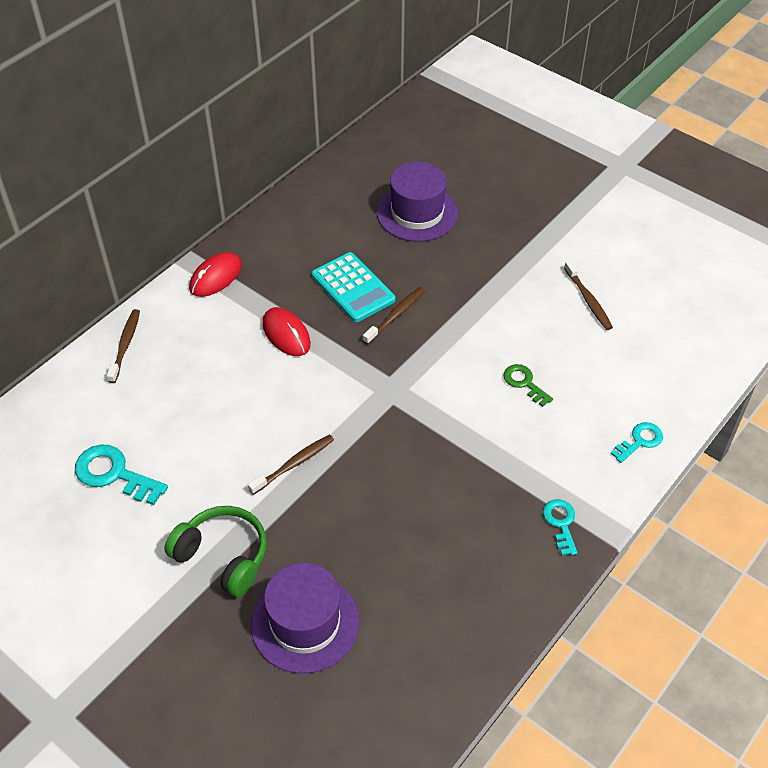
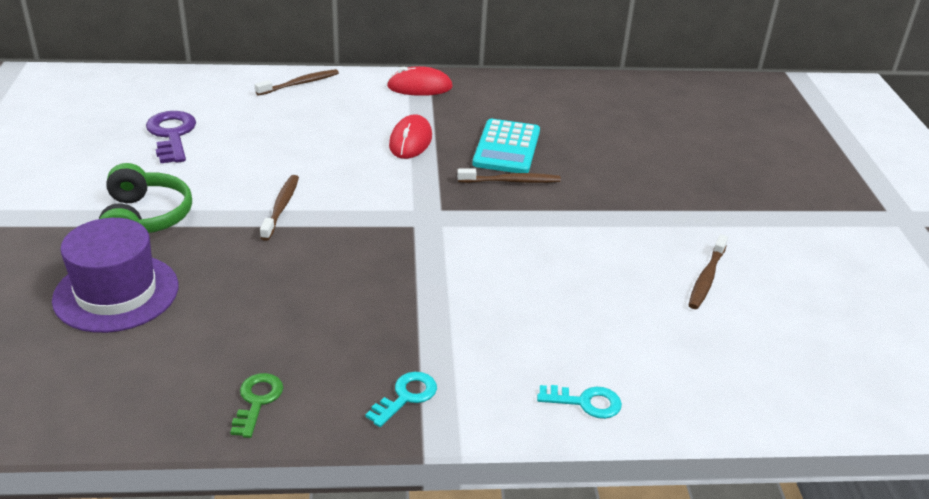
camera: 45 degrees right, 15 degrees down
turquoise key [75,445,168,505] -> purple key [146,111,196,164]
brown toothbrush [248,434,334,495] -> brown toothbrush turned 90 degrees counterclockwise [260,175,299,241]
purple hat [377,162,458,241] -> none
green key [503,364,553,407] -> green key moved to [230,373,283,438]

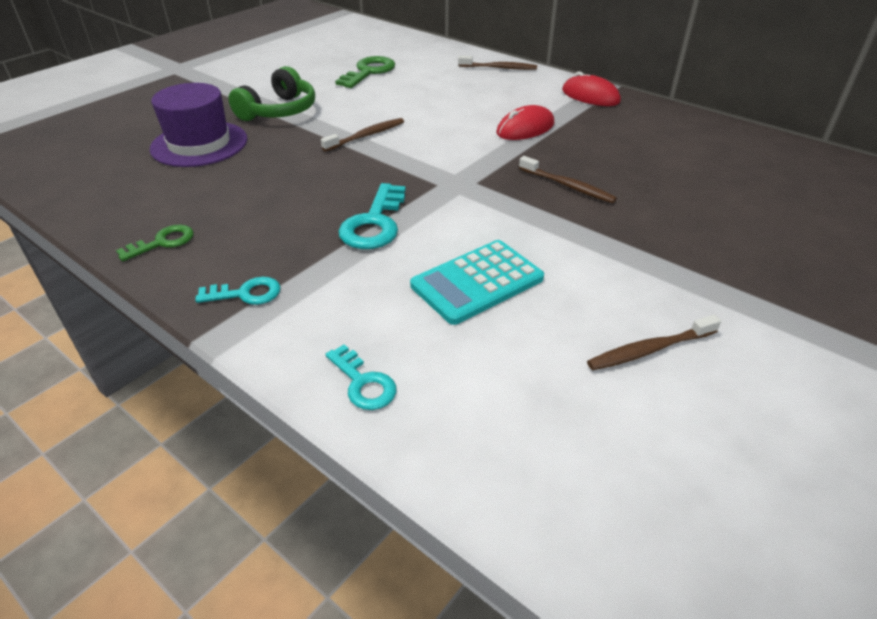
camera: 45 degrees right, 5 degrees up
purple key [146,111,196,164] -> green key [335,56,395,88]
turquoise calculator [472,119,540,173] -> turquoise calculator moved to [410,240,544,325]
none -> turquoise key [338,183,406,249]

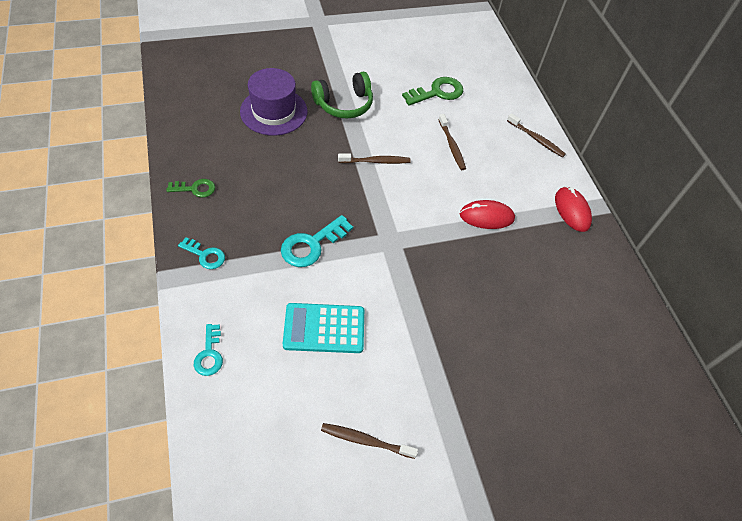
camera: 30 degrees right, 15 degrees up
brown toothbrush [519,156,617,203] -> brown toothbrush moved to [438,114,466,170]

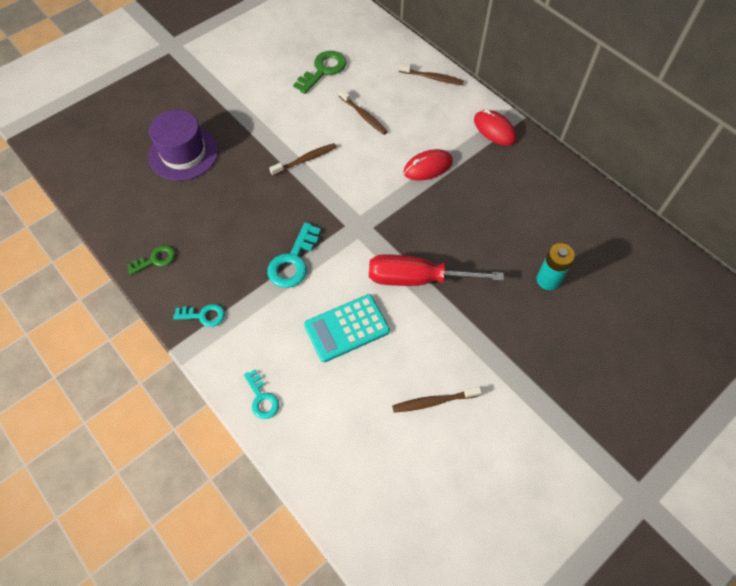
camera: 20 degrees left, 5 degrees up
green headphones [311,72,373,119] -> none
none -> red screwdriver [369,254,504,286]
none -> turquoise battery [537,243,575,290]

